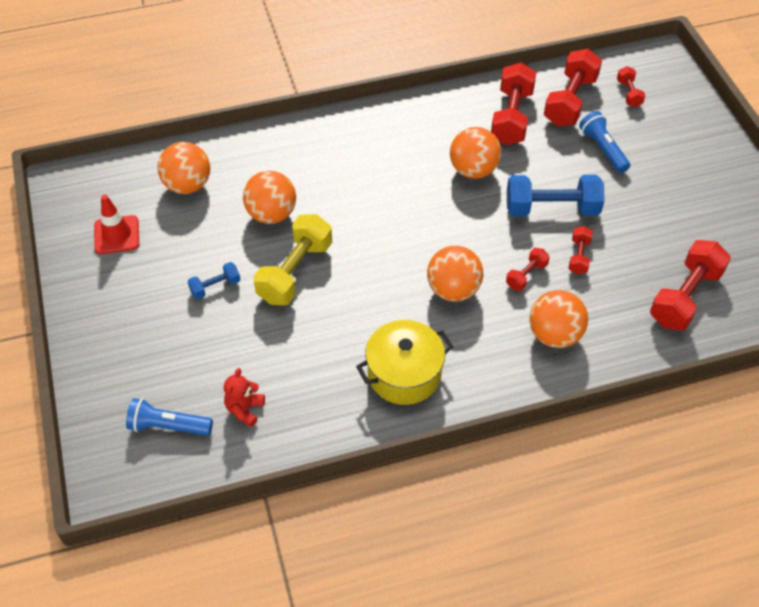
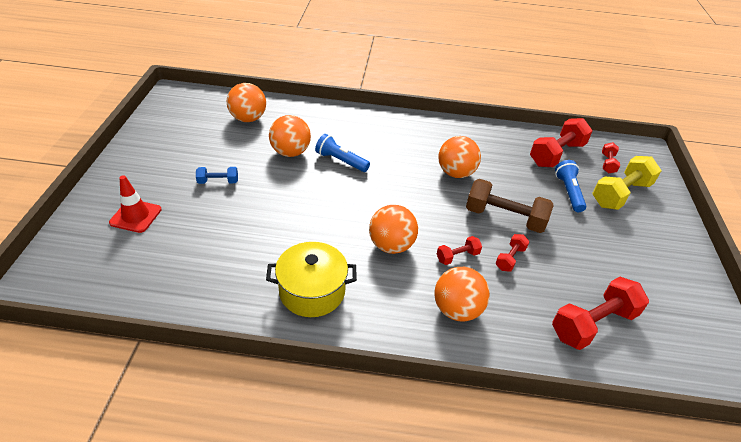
camera: 20 degrees right, 10 degrees down
red traffic cone [94,195,139,254] -> red traffic cone moved to [109,175,162,233]
blue flashlight [126,398,213,436] -> blue flashlight moved to [315,134,370,172]
red teddy bear [224,368,265,427] -> none
yellow dumbbell [253,214,332,305] -> yellow dumbbell moved to [592,156,662,210]
red dumbbell [491,63,537,145] -> none
blue dumbbell [507,175,605,216] -> brown dumbbell [466,179,553,233]

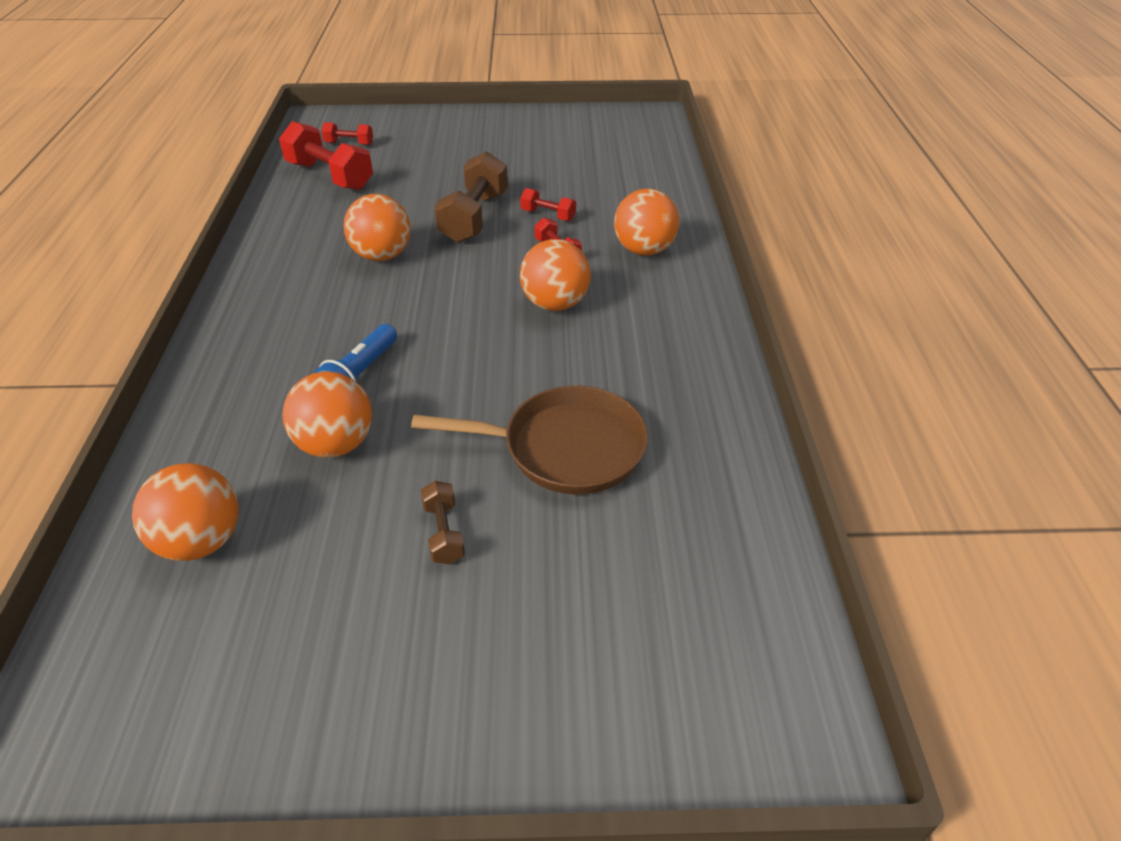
camera: 95 degrees left, 0 degrees up
red traffic cone [109,175,162,233] -> none
blue dumbbell [196,167,238,184] -> brown dumbbell [420,481,465,564]
yellow pot [266,242,357,317] -> none
red dumbbell [552,277,649,350] -> none
blue flashlight [555,160,586,212] -> none
yellow dumbbell [592,156,662,210] -> none
none -> brown pan [411,386,648,495]

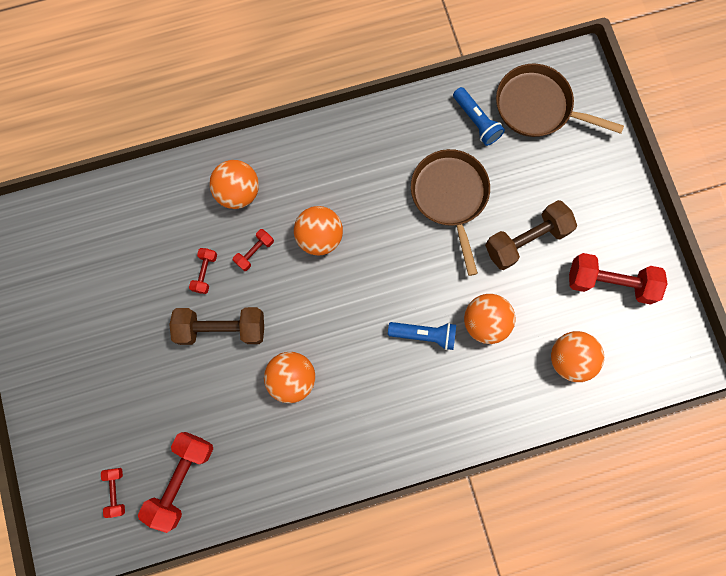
camera: 105 degrees left, 35 degrees up
brown dumbbell [420,481,465,564] -> brown dumbbell [485,200,577,270], size x1.97
none -> blue flashlight [453,87,505,146]
none -> brown pan [496,64,624,137]
none -> red dumbbell [569,253,667,305]

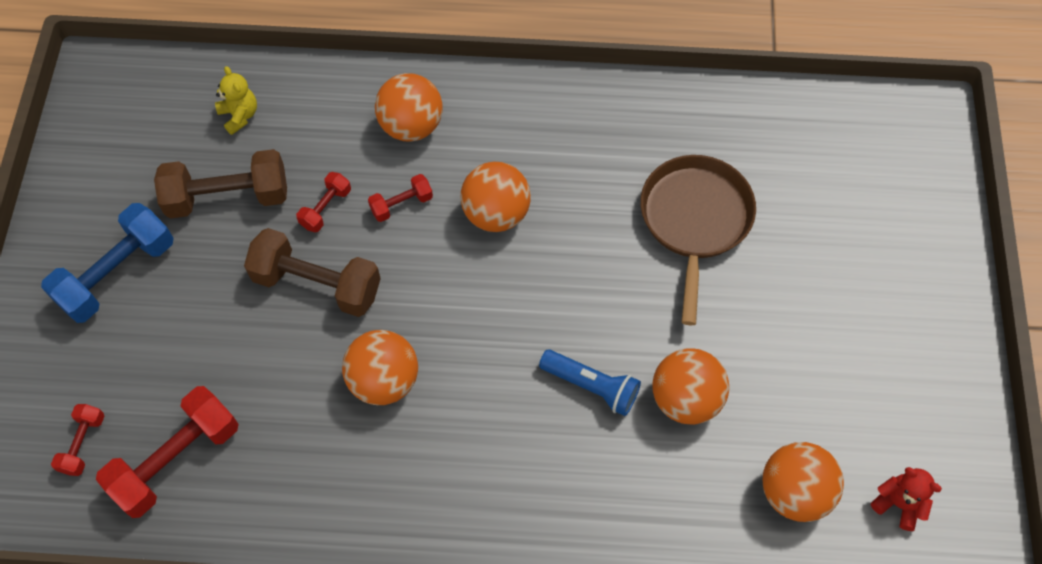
camera: 20 degrees right, 15 degrees down
blue flashlight [453,87,505,146] -> none
brown dumbbell [485,200,577,270] -> brown dumbbell moved to [154,149,287,219]
brown pan [496,64,624,137] -> none
red dumbbell [569,253,667,305] -> none
none -> blue dumbbell [41,203,174,323]
none -> yellow teddy bear [215,66,257,135]
none -> red teddy bear [871,467,942,531]

